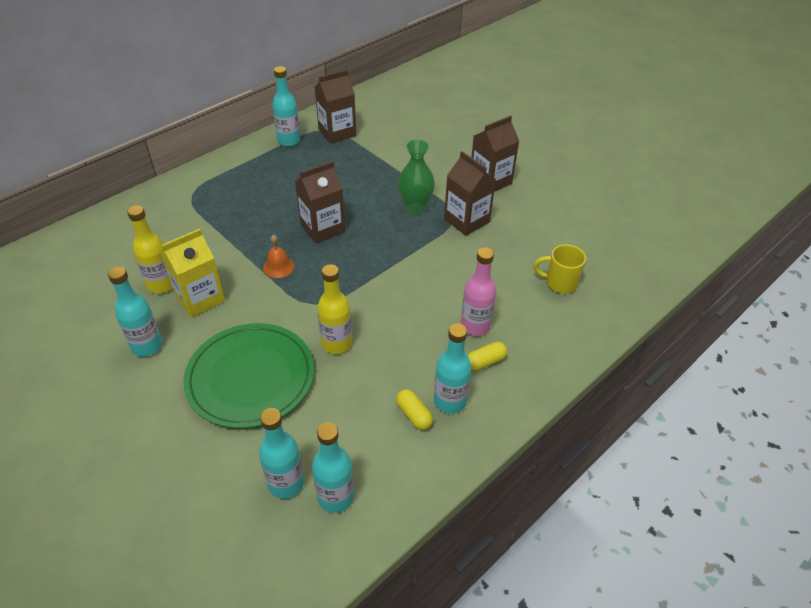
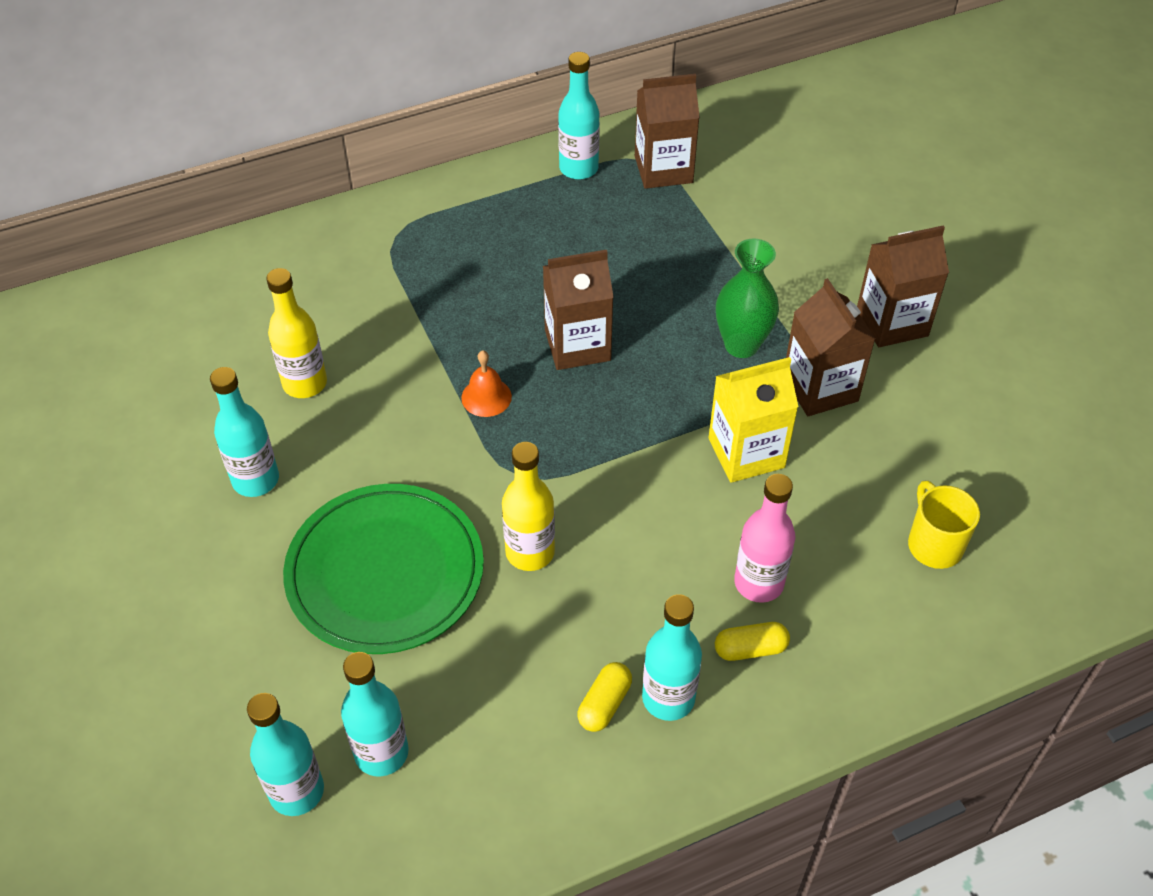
camera: 20 degrees right, 5 degrees up
yellow carton [160,229,225,318] -> yellow carton moved to [708,357,799,483]
turquoise bottle [312,422,354,513] -> turquoise bottle moved to [247,693,324,816]
yellow capsule [396,389,433,430] -> yellow capsule turned 45 degrees clockwise [577,662,632,732]
yellow mug [534,244,586,294] -> yellow mug turned 45 degrees clockwise [908,481,980,569]

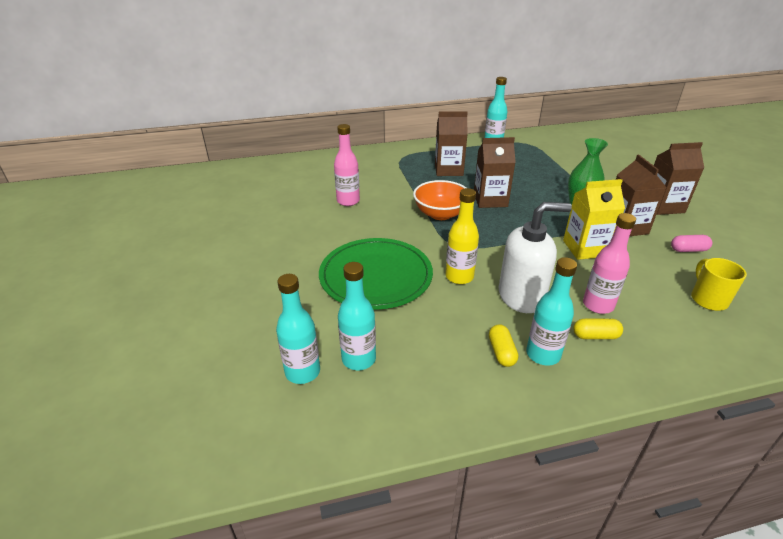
camera: 10 degrees right, 15 degrees down
turquoise bottle [210,367,279,497] -> none
yellow bottle [266,268,327,398] -> pink bottle [334,124,360,206]
orange bell [461,350,512,417] -> orange bowl [413,180,466,220]
yellow capsule [577,662,632,732] -> yellow capsule turned 45 degrees counterclockwise [489,325,518,367]
brown carton [635,74,700,189] -> brown carton moved to [435,112,468,176]
none -> white soap dispenser [499,202,572,313]
none -> pink capsule [671,235,712,252]

